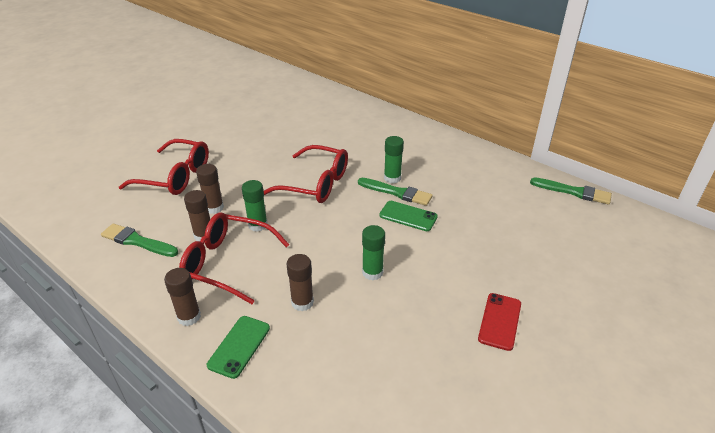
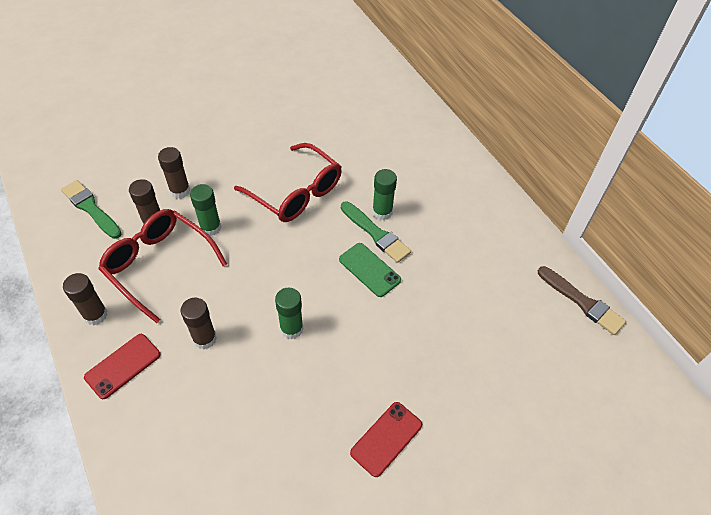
camera: 20 degrees right, 15 degrees up
red glasses [119,139,209,195] -> none
green phone [207,316,270,379] -> red phone [84,334,160,399]
green brush [530,177,612,204] -> brown brush [538,266,626,335]

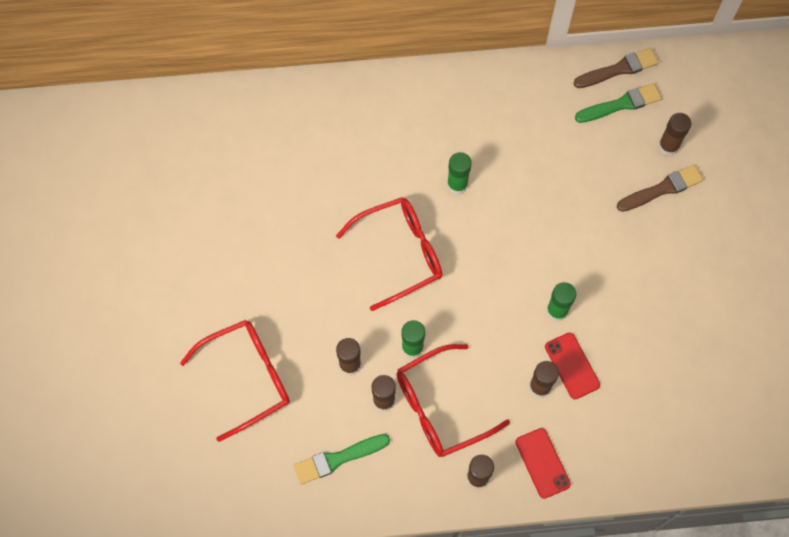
camera: 65 degrees left, 15 degrees up
green phone [339,243,401,297] -> none
green brush [341,202,411,263] -> green brush moved to [575,83,662,123]
red phone [350,402,422,477] -> red phone moved to [545,332,600,399]
none -> red glasses [180,320,290,442]
none -> brown brush [617,164,703,212]
none -> brown glue stick [658,113,691,156]

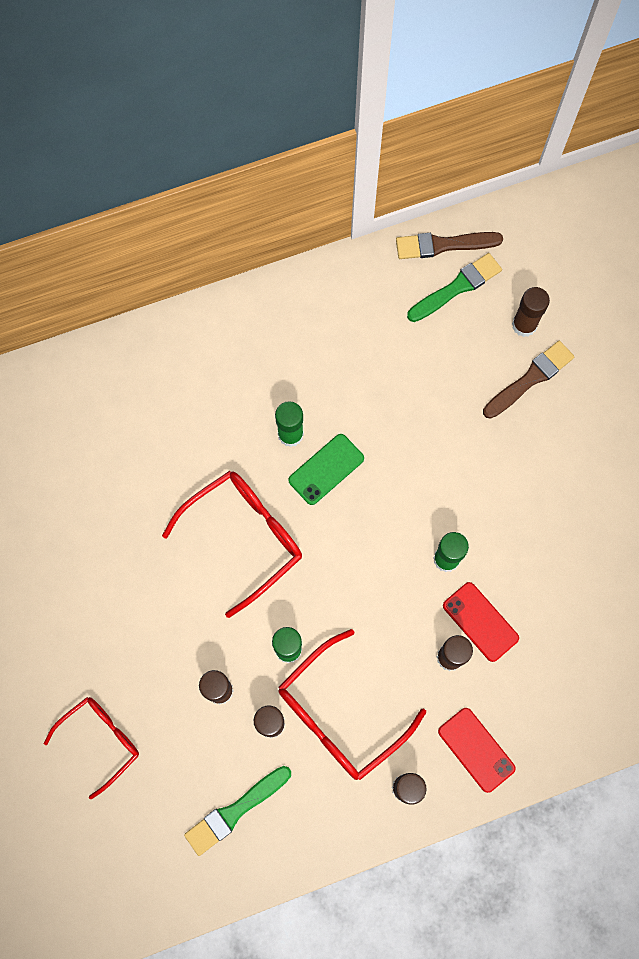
camera: 15 degrees left, 5 degrees up
red glasses [180,320,290,442] -> red glasses [44,697,139,799], size x0.66
brown brush [574,48,659,88] -> brown brush turned 150 degrees counterclockwise [396,232,503,259]
none -> green phone [288,434,364,505]

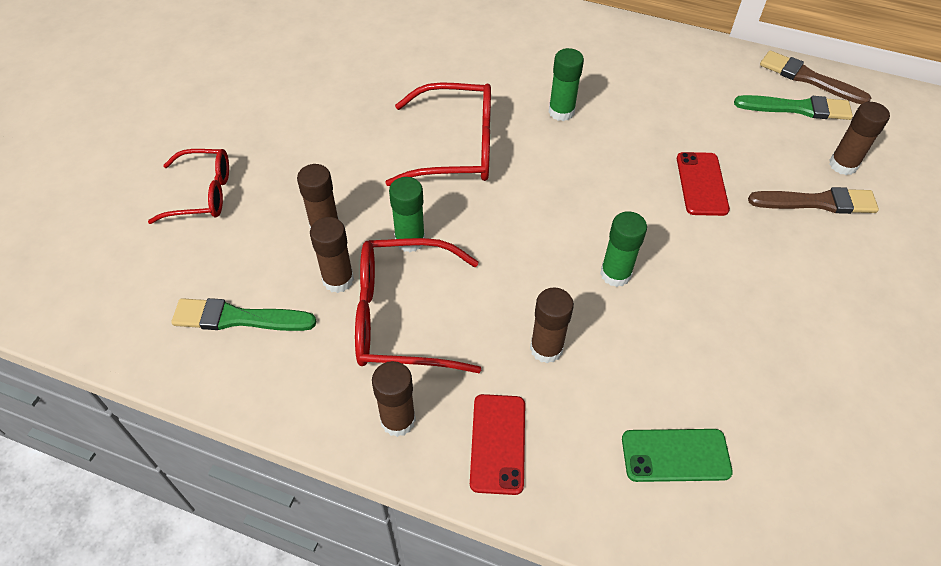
camera: 40 degrees right, 20 degrees down
green phone [288,434,364,505] -> green phone moved to [622,429,733,482]
red phone [443,582,519,662] -> red phone moved to [677,152,730,216]

